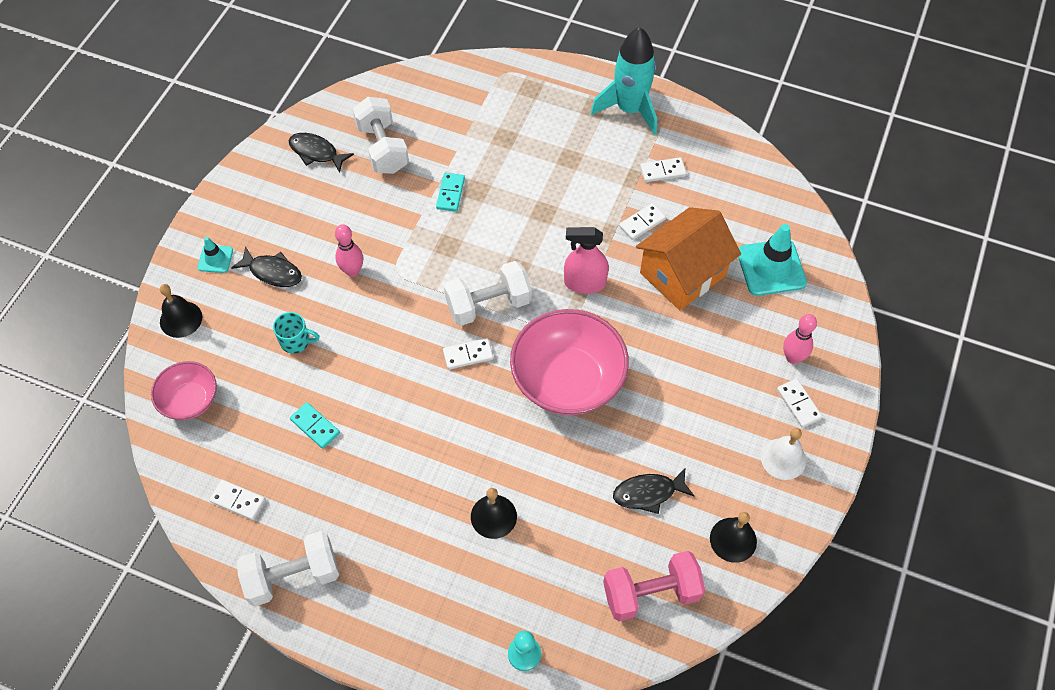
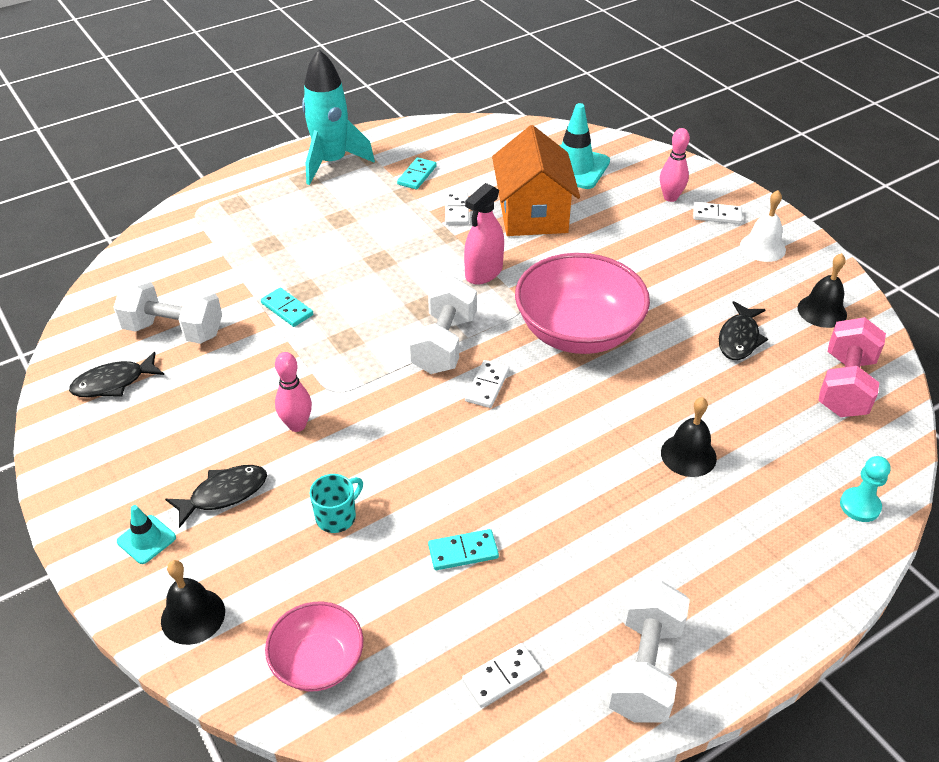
camera: 55 degrees left, 15 degrees down
white domino [640,157,686,182] -> turquoise domino [397,157,437,190]

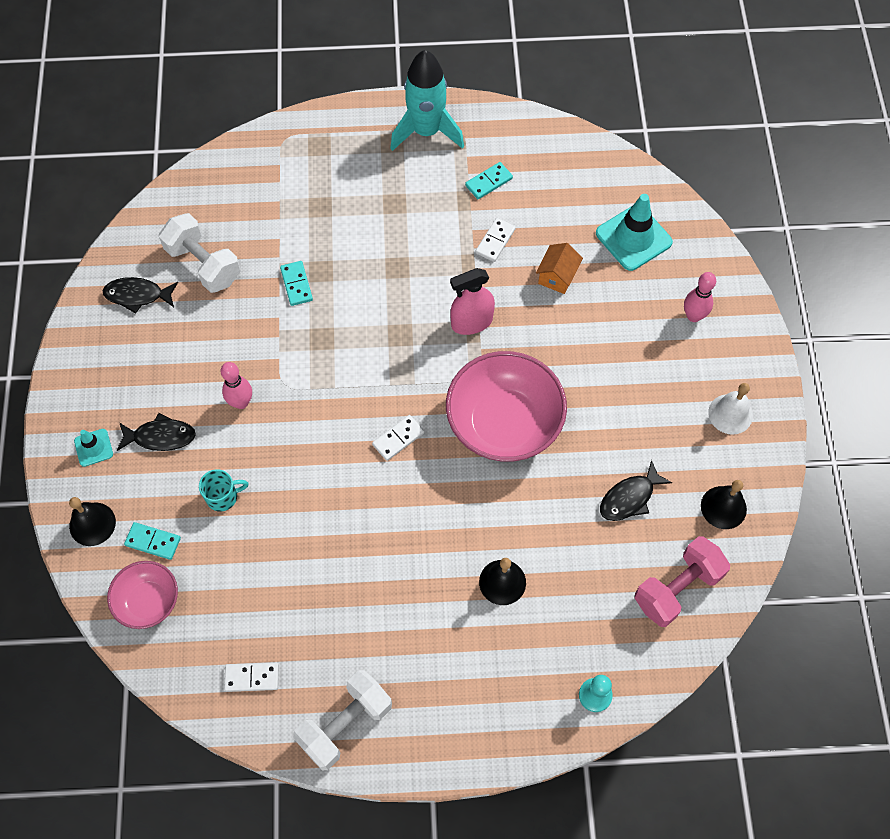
camera: 30 degrees right, 20 degrees up
white dumbbell [408,277,477,374] -> none
turquoise domino [428,529,499,570] -> turquoise domino moved to [124,522,181,560]
orange house [492,125,580,236] -> orange house [536,243,583,294], size x0.48
white domino [693,202,742,224] -> none

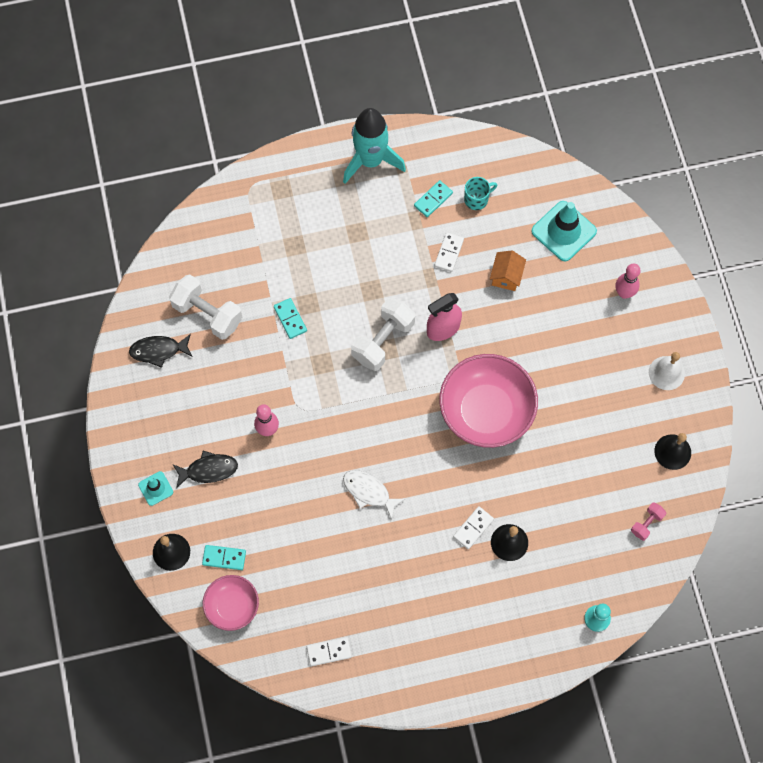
camera: 10 degrees left, 5 degrees up
turquoise mug [199,469,248,512] -> turquoise mug moved to [464,177,497,210]
white dumbbell [293,670,392,770] -> white dumbbell moved to [351,297,415,371]
white domino [372,415,424,461] -> white domino moved to [453,506,494,549]
black fish [600,460,672,521] -> none
pink dumbbell [635,536,730,627] -> pink dumbbell [631,502,666,541], size x0.51
none -> white fish [343,470,405,520]

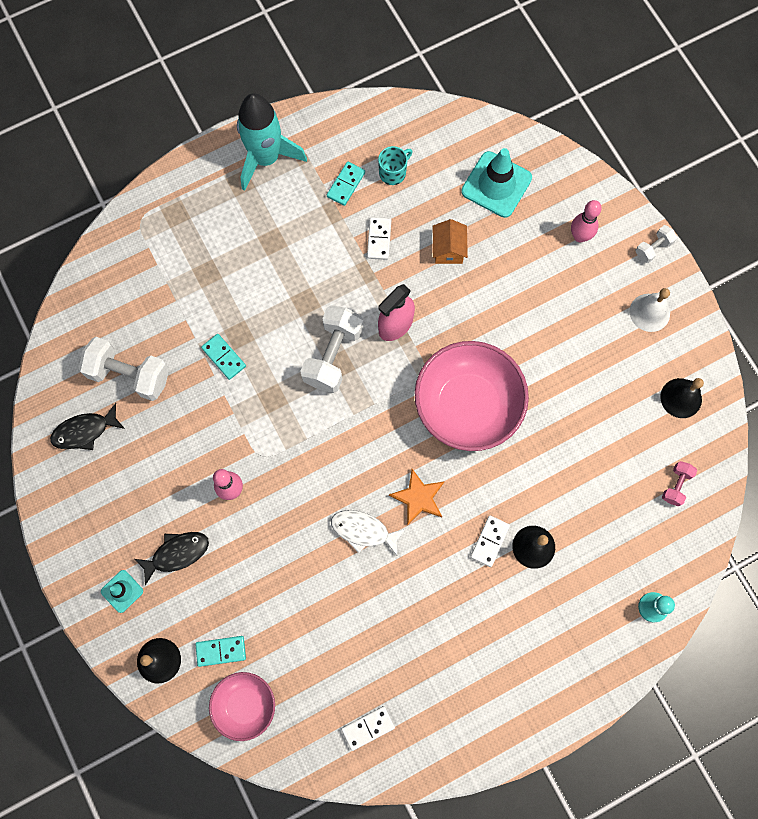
camera: 15 degrees left, 5 degrees up
none -> orange star [389,469,445,525]
none -> white dumbbell [635,225,677,263]

